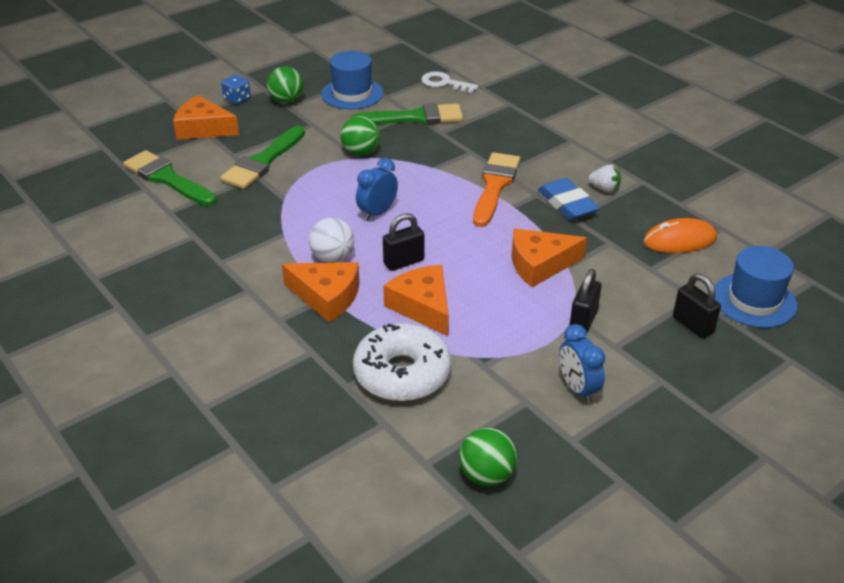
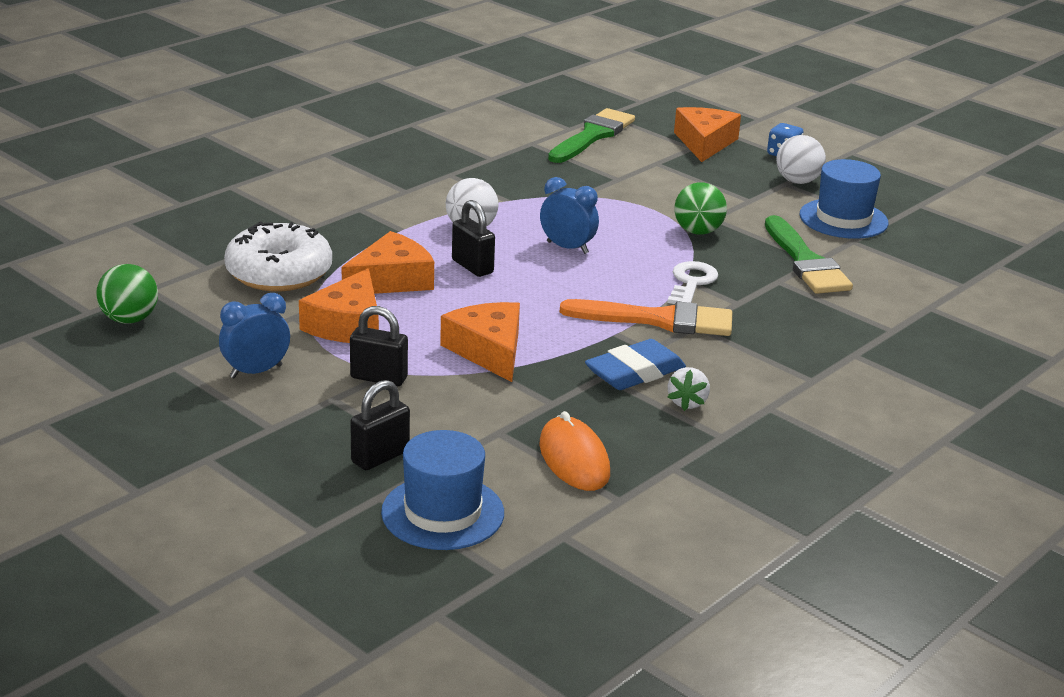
camera: 80 degrees right, 10 degrees down
green brush [220,126,305,189] -> none
green ball [267,66,304,104] -> white ball [776,135,826,184]
orange cheese [282,262,359,323] -> orange cheese moved to [299,268,379,343]
white key [421,71,479,93] -> white key moved to [667,261,718,304]

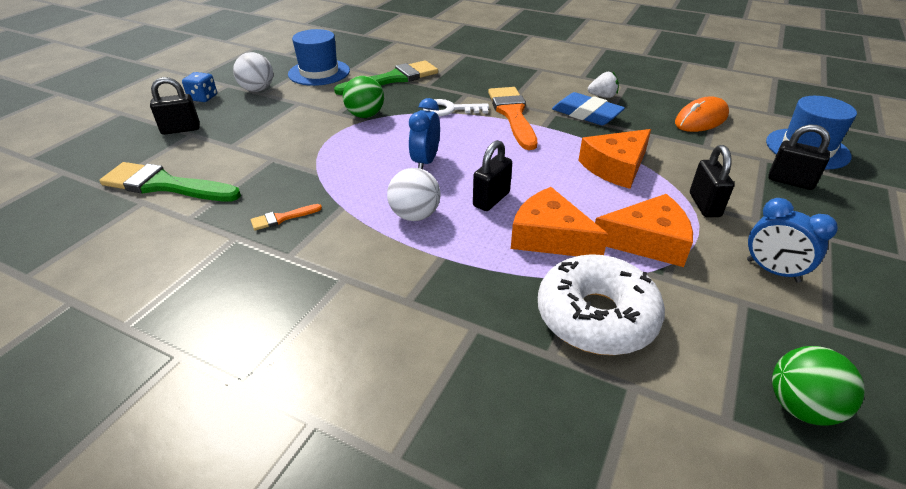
camera: 105 degrees left, 10 degrees up
orange cheese [674,107,741,162] -> black padlock [150,77,200,135]
none -> orange brush [251,204,322,230]

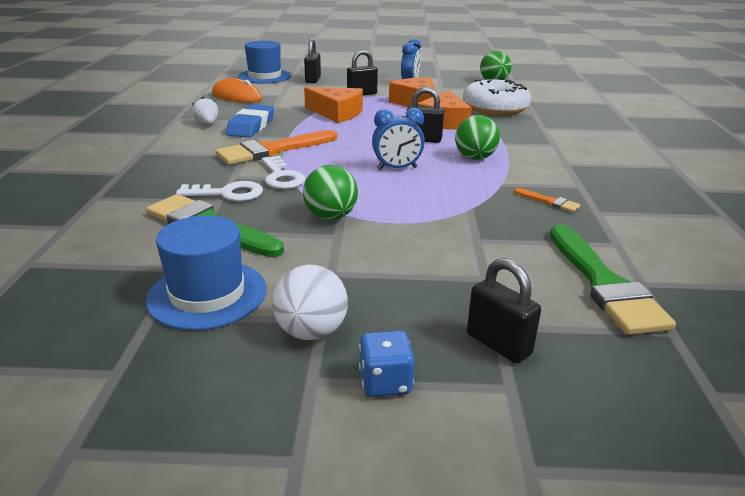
camera: 115 degrees left, 10 degrees down
white ball [387,168,440,221] -> green ball [455,115,500,160]
none -> white key [176,181,263,201]

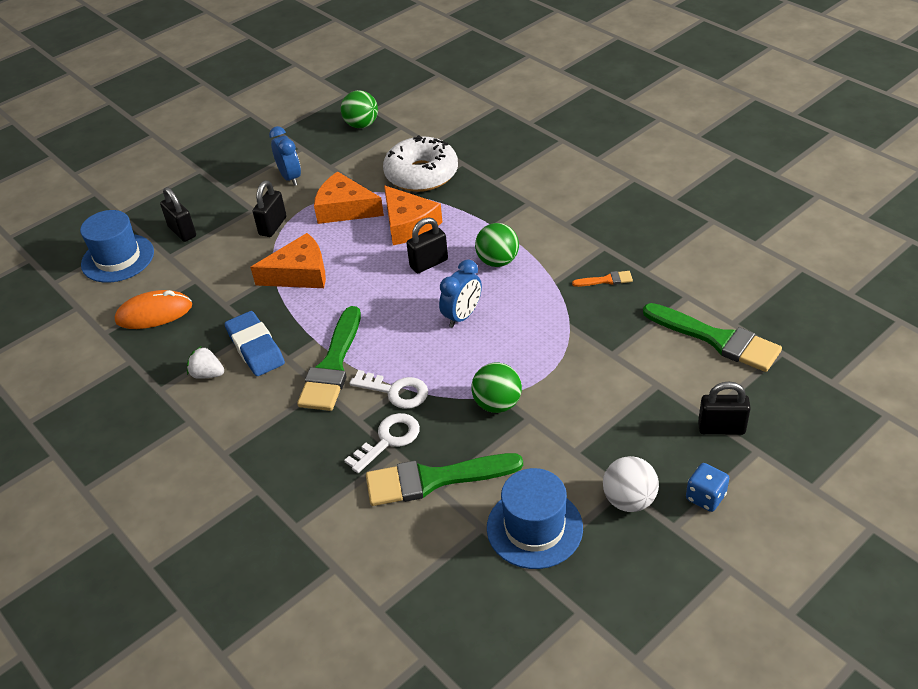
camera: 40 degrees left, 15 degrees up
orange brush [215,130,337,165] -> green brush [297,306,361,411]

